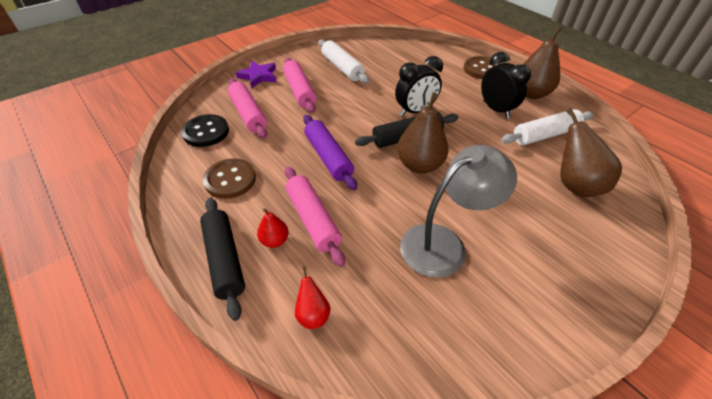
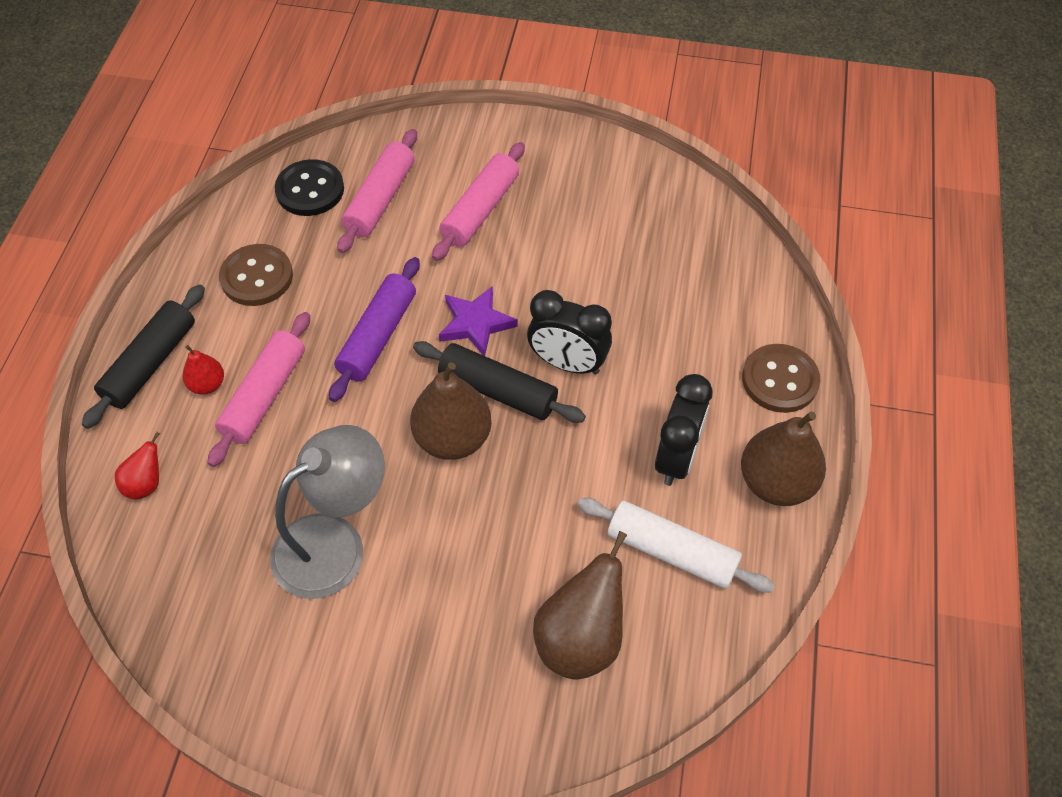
camera: 50 degrees right, 10 degrees up
purple star [236,61,276,88] -> purple star moved to [439,286,517,356]
white rolling pin [319,40,369,84] -> none
grey lamp [400,145,517,278] -> grey lamp turned 60 degrees counterclockwise [270,425,385,599]

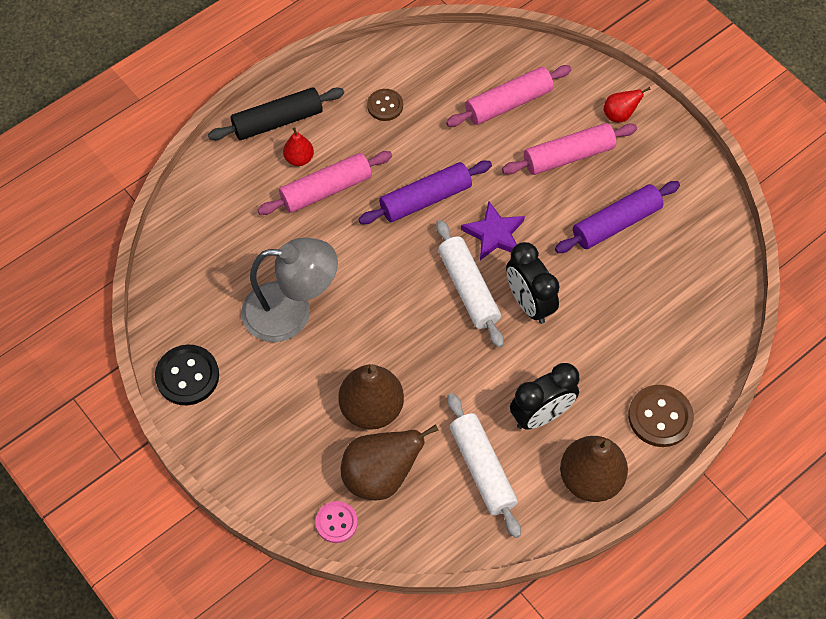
camera: 40 degrees right, 5 degrees up
red pear [115,432,160,500] -> red pear moved to [604,87,651,122]
brown button [219,244,293,306] -> brown button [367,89,403,121], size x0.63
black button [275,159,344,216] -> black button moved to [155,345,219,405]
brown pear [410,362,492,460] -> brown pear moved to [338,364,404,430]
black rolling pin [413,341,586,423] -> white rolling pin [436,220,504,348]
none -> pink button [315,501,358,543]
none -> purple rolling pin [555,181,680,253]

